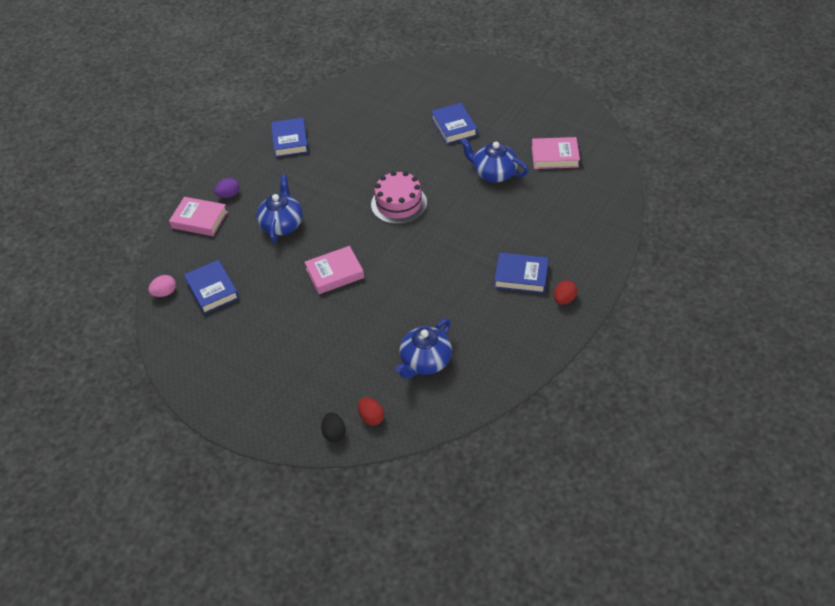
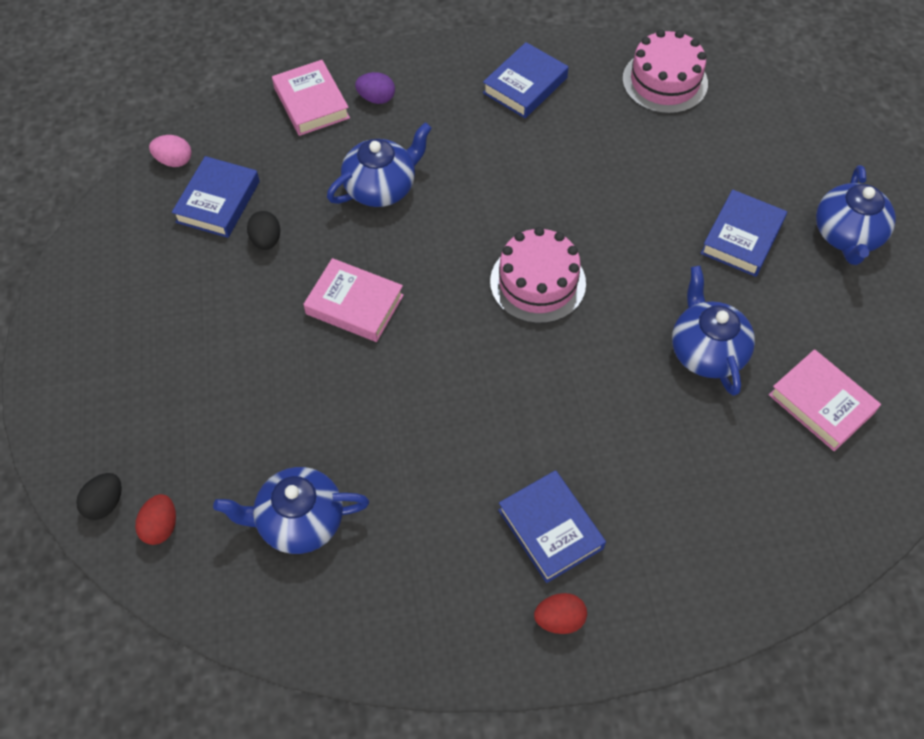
camera: 45 degrees right, 10 degrees up
none -> black egg [247,211,280,250]
none -> pink cake [622,29,708,114]
none -> blue teapot [816,165,896,265]

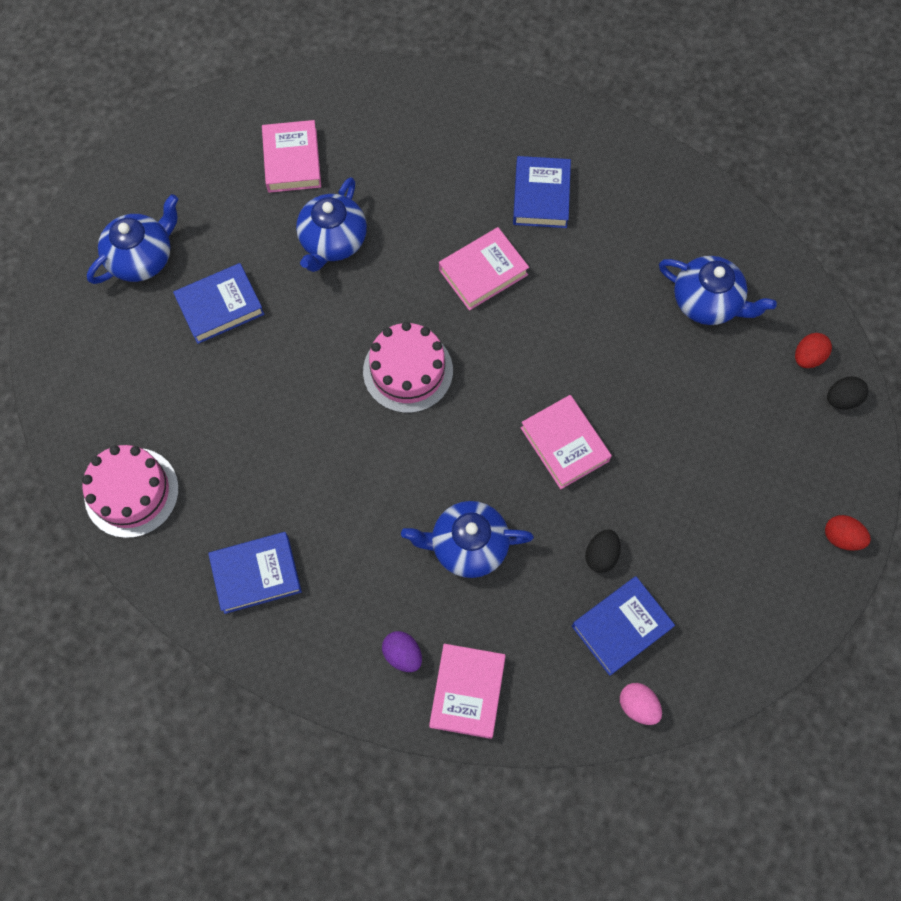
camera: 145 degrees left, 10 degrees up
red egg [534,593,587,634] -> red egg moved to [825,515,871,551]
none -> pink book [439,227,529,311]

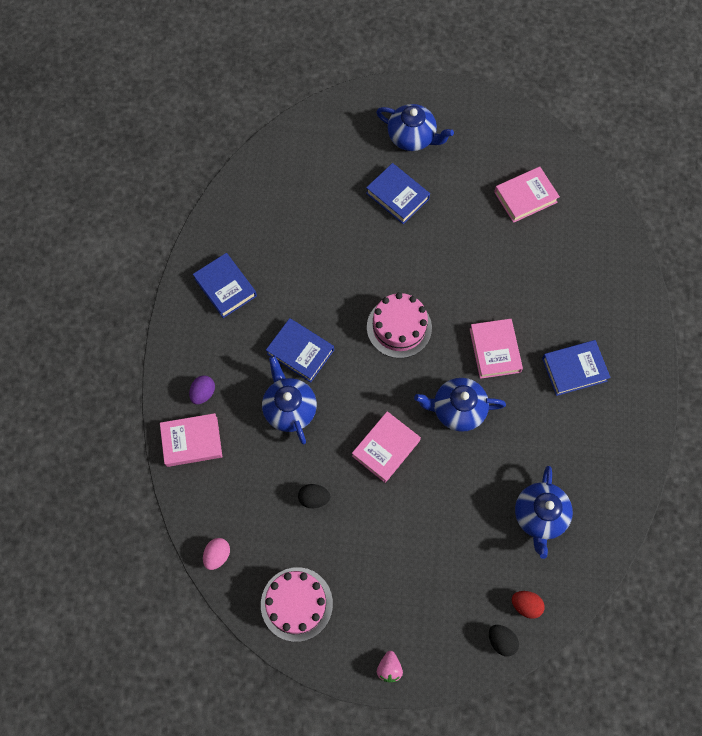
camera: 70 degrees right, 0 degrees up
pink cake [82,445,179,538] -> pink cake moved to [261,567,333,642]
blue teapot [296,177,367,272] -> blue teapot moved to [414,378,506,432]
pink book [439,227,529,311] -> pink book turned 45 degrees clockwise [470,319,523,379]
blue book [572,576,675,676] -> blue book moved to [266,318,334,383]
red egg [825,515,871,551] -> pink strawberry [377,651,403,682]

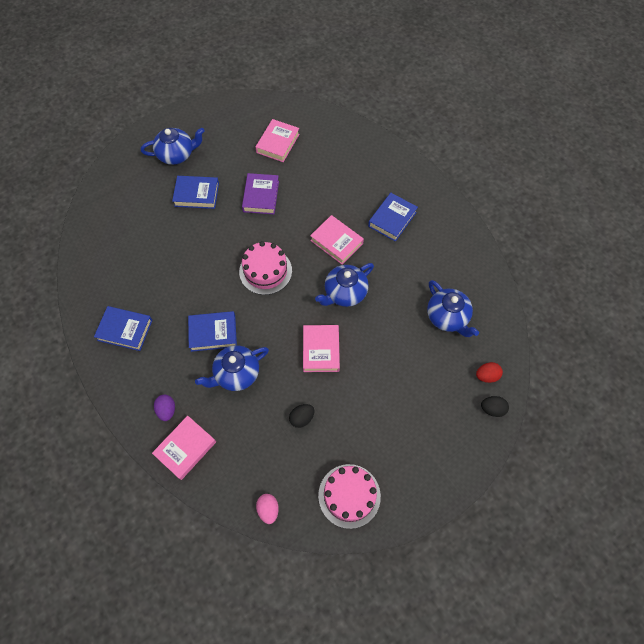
camera: 40 degrees left, 5 degrees down
blue teapot [262,356,317,444] -> blue teapot turned 60 degrees counterclockwise [195,345,269,391]
pink strawberry [377,651,403,682] -> none
none -> purple book [242,173,279,214]

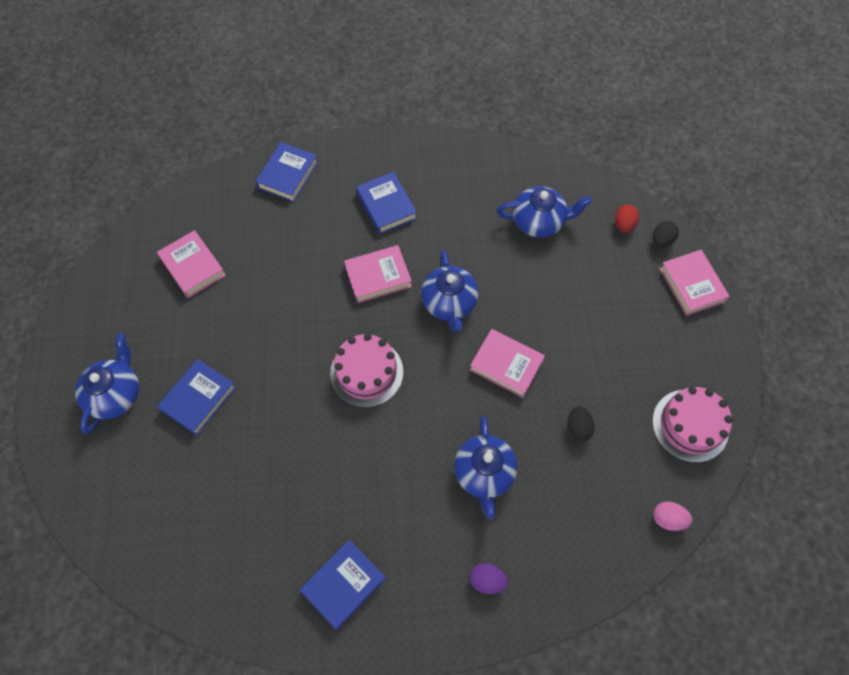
camera: 60 degrees left, 0 degrees up
pink book [152,416,216,480] -> pink book moved to [659,250,730,316]
blue book [188,311,237,352] -> blue book moved to [255,142,318,202]
purple book [242,173,279,214] -> none

